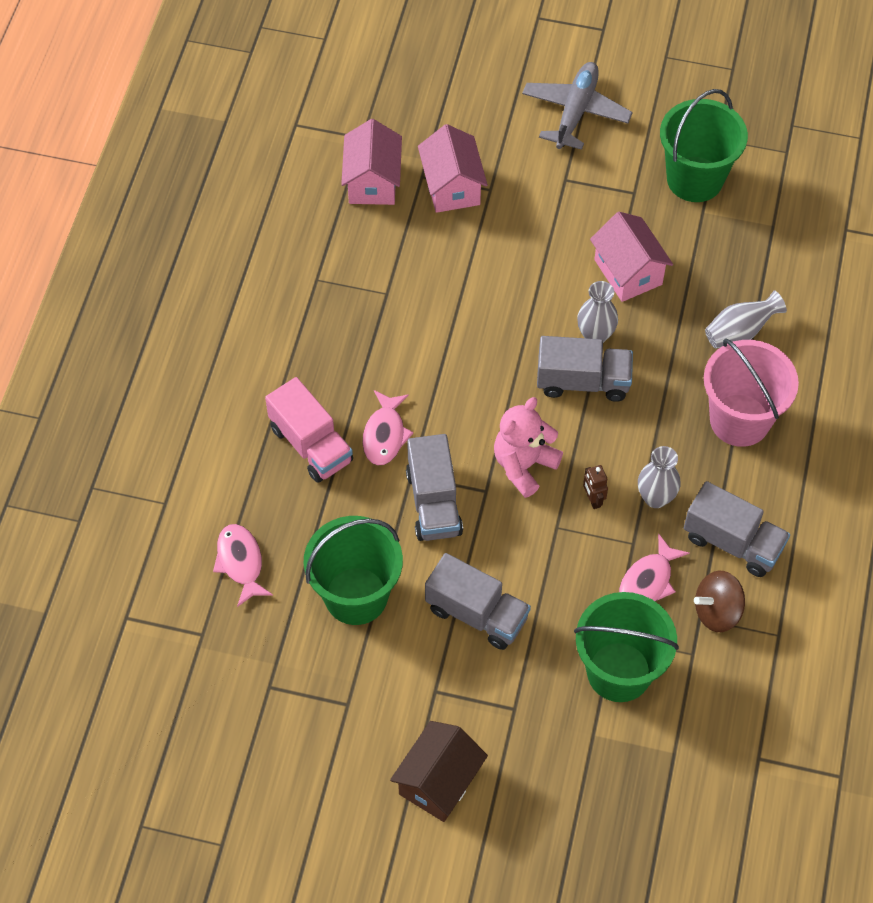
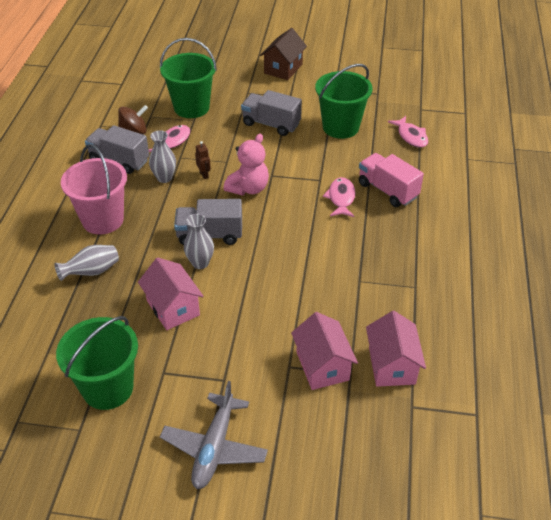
camera: 175 degrees right, 15 degrees down
grey truck [406,434,463,541] -> none

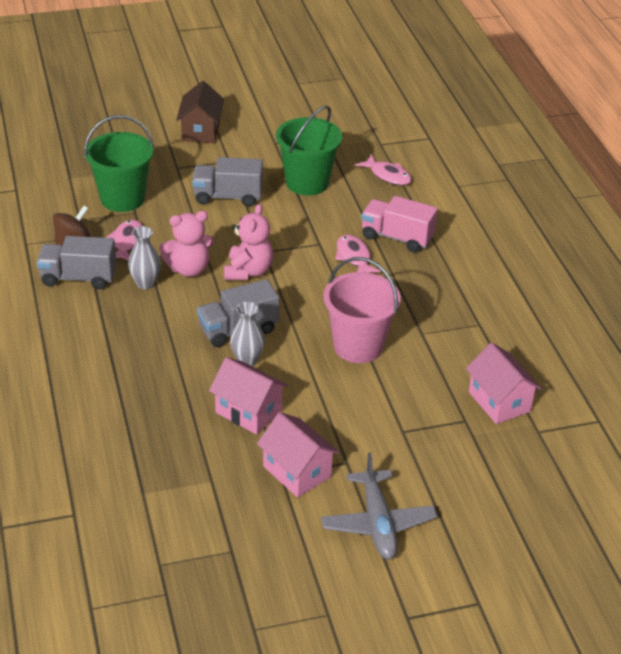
camera: 25 degrees left, 5 degrees down
grey vase [55,245,119,281] -> none
green bucket [56,316,138,410] -> none
pink bucket [61,144,127,235] -> pink bucket moved to [323,257,401,363]
brown robot [195,141,211,179] -> pink teddy bear [159,211,214,277]
pink house [291,312,358,390] -> pink house moved to [257,412,339,498]

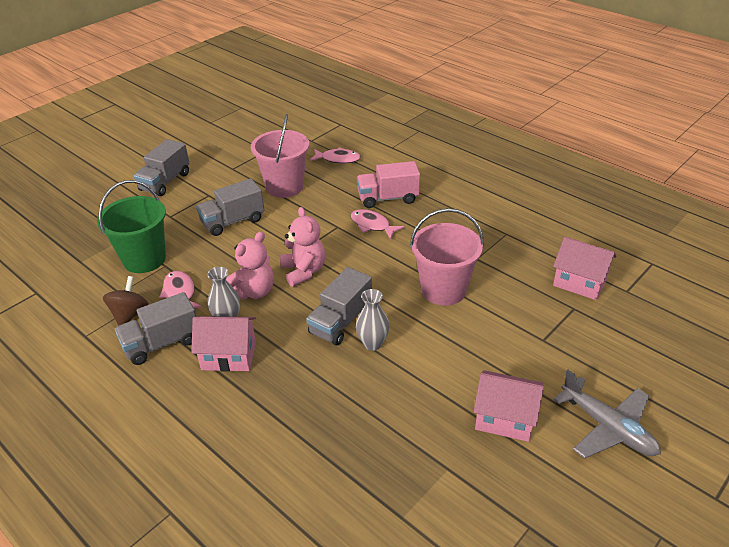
camera: 30 degrees left, 0 degrees up
brown house [176,81,224,143] -> grey truck [134,139,190,196]
pink house [209,357,288,435] -> pink house moved to [191,316,256,372]
green bucket [276,105,342,196] -> pink bucket [251,114,309,198]

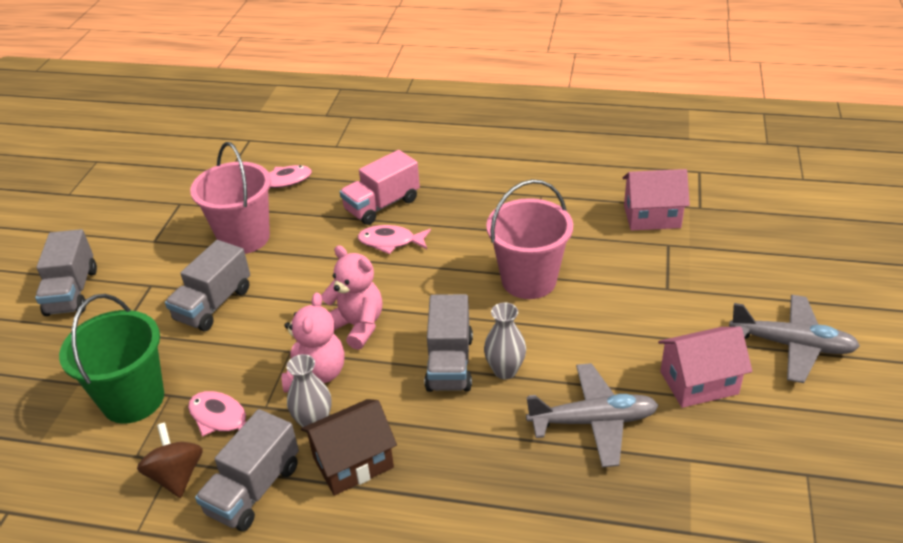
camera: 30 degrees left, 0 degrees up
pink house [191,316,256,372] -> brown house [301,399,397,496]
none -> grey plane [526,363,658,467]

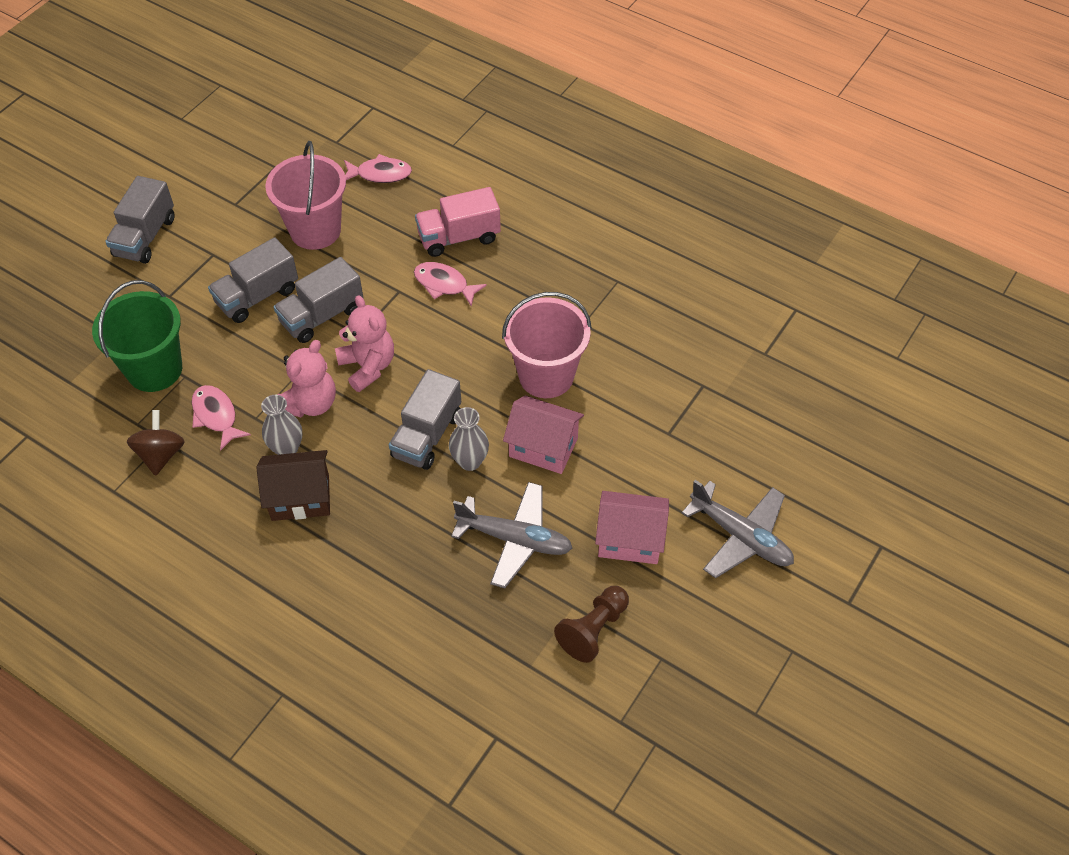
camera: 20 degrees right, 15 degrees up
grey truck [195,409,299,531] -> grey truck moved to [274,257,363,343]
pink house [623,169,690,230] -> pink house moved to [503,396,584,474]
none -> brown pawn [554,586,629,663]

